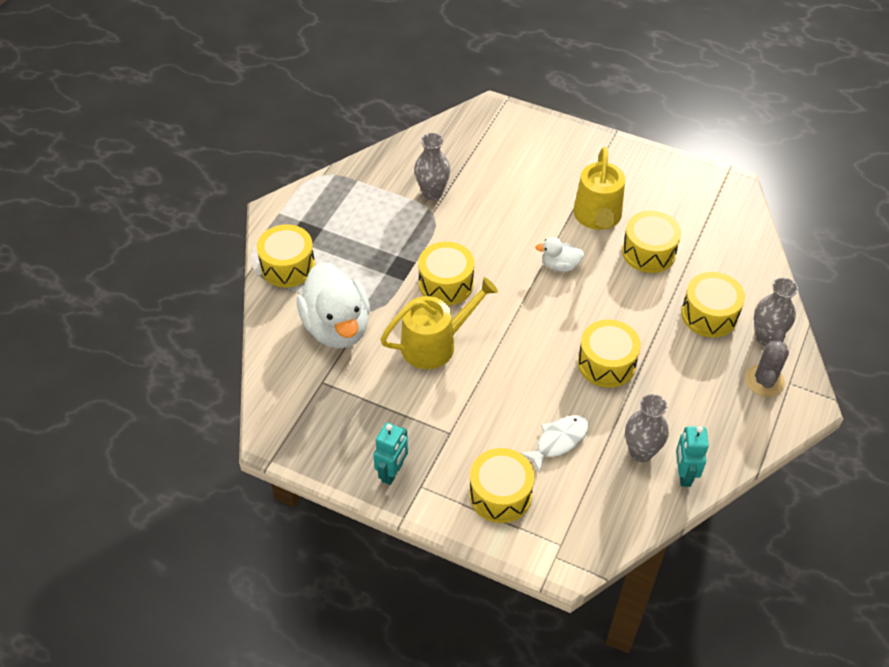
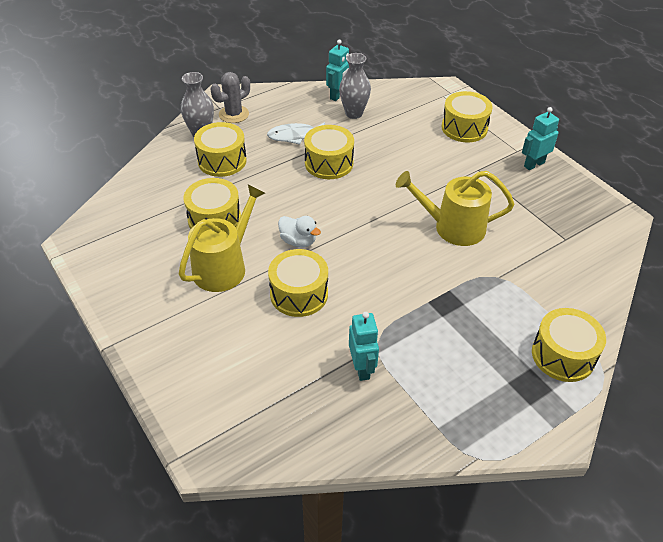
camera: 150 degrees left, 5 degrees down
white duck [297,262,370,349] -> none
grey vase [414,133,450,200] -> turquoise robot [349,312,379,381]
yellow drum [418,242,474,306] -> yellow drum moved to [268,249,328,317]
white fish [520,415,589,474] -> white fish moved to [267,122,325,145]

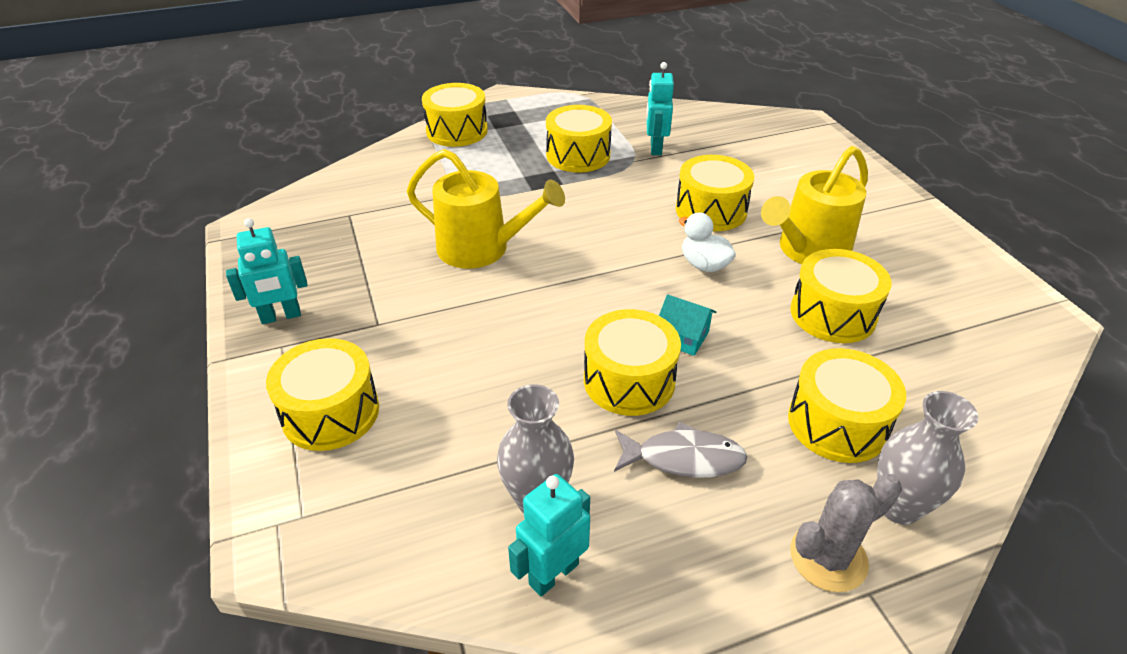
camera: 165 degrees left, 5 degrees down
white fish [267,122,325,145] -> grey fish [614,422,748,478]
none -> yellow drum [546,105,612,173]
none -> turquoise house [659,294,716,356]

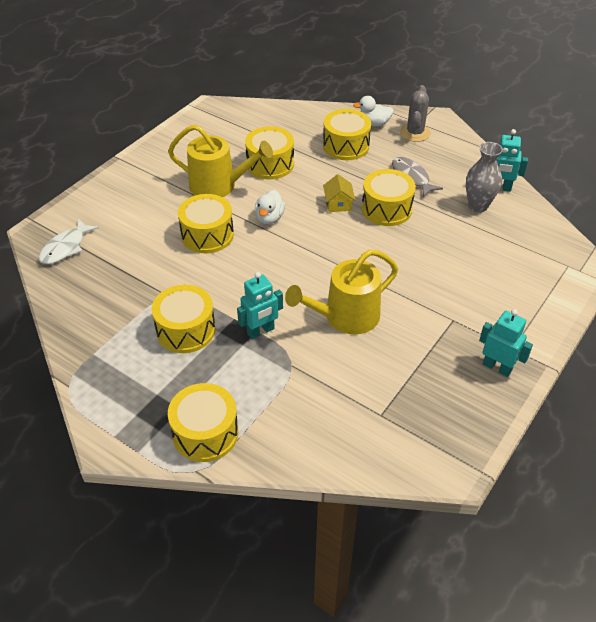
camera: 125 degrees left, 5 degrees up
yellow drum [266,338,379,451] -> none
yellow watering can [407,149,565,268] -> yellow watering can turned 105 degrees counterclockwise [285,249,398,334]
turquoise robot [646,62,674,155] -> turquoise robot moved to [237,272,283,339]
turquoise house [659,294,716,356] -> yellow house [323,174,355,212]
grey cactus [790,474,902,592] -> grey cactus turned 75 degrees clockwise [400,85,431,142]
grey vase [877,391,978,525] -> white duck [353,96,394,127]
none -> white fish [39,219,99,264]

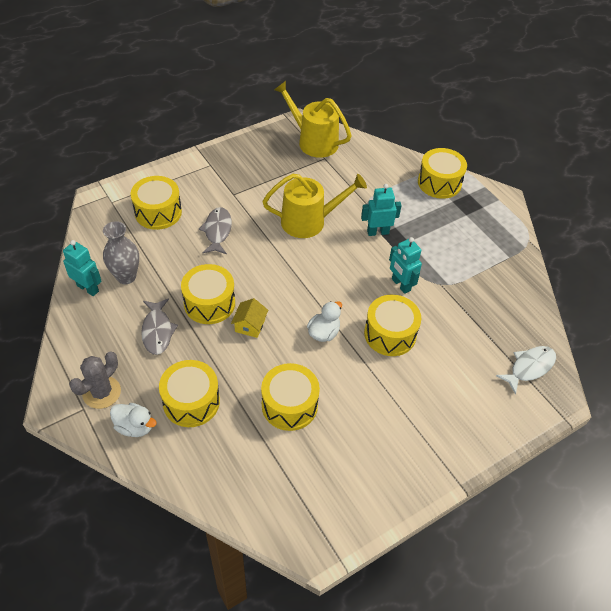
camera: 160 degrees left, 5 degrees up
yellow drum [152,285,216,353] -> yellow drum moved to [131,176,182,230]
yellow watering can [168,124,273,197] -> yellow watering can moved to [274,81,352,158]
turquoise robot [479,309,533,377] -> turquoise robot moved to [389,237,422,294]
none -> grey fish [199,207,232,254]

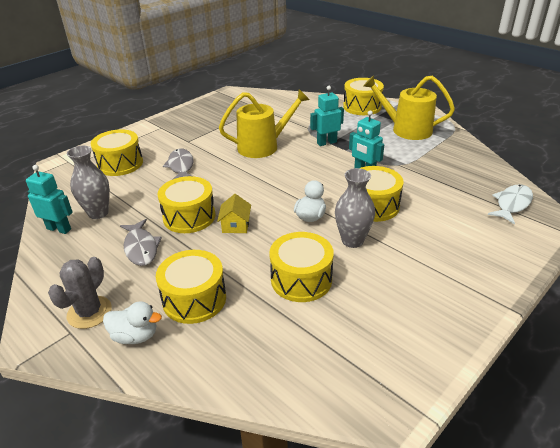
camera: 10 degrees left, 15 degrees down
yellow watering can [274,81,352,158] -> yellow watering can moved to [363,75,455,140]
none -> grey vase [335,168,375,248]

